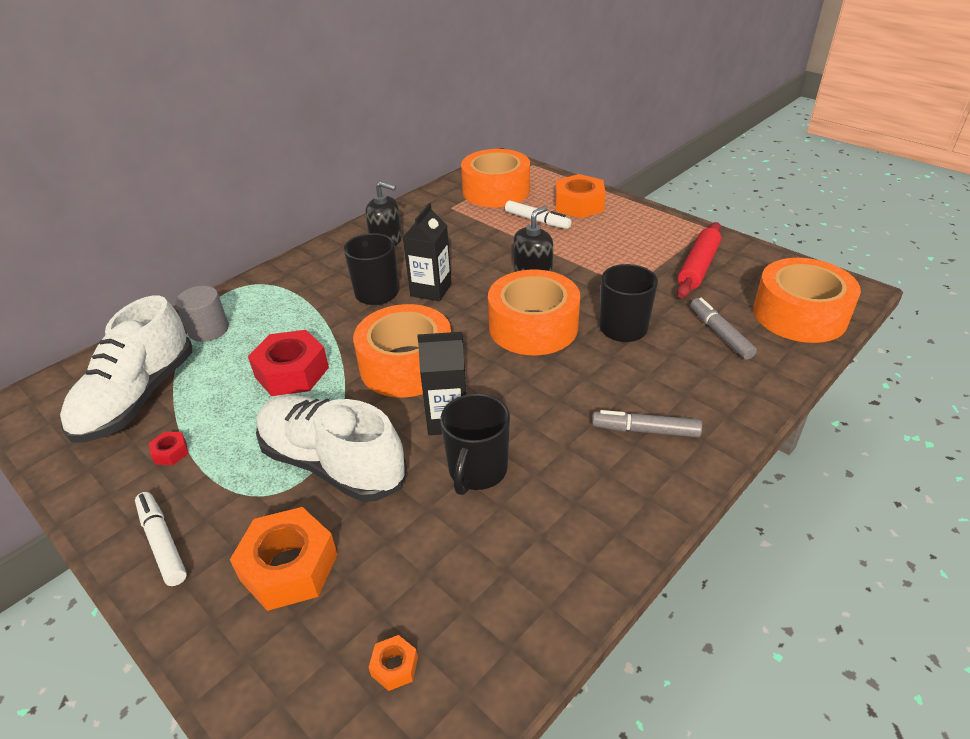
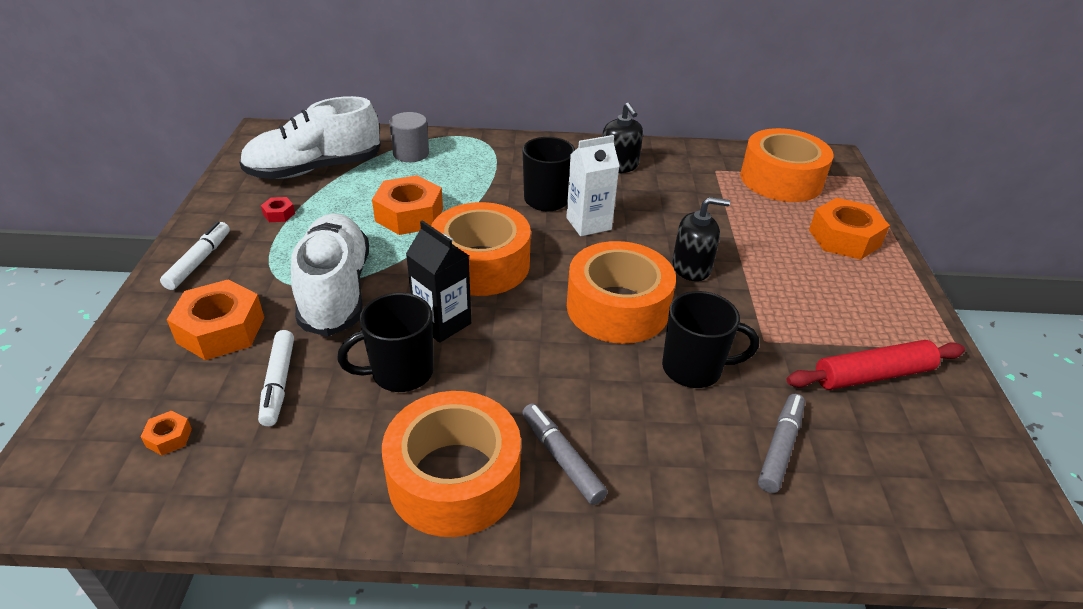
camera: 45 degrees right, 0 degrees up
red nut [248,330,329,396] -> orange nut [372,175,443,235]
black carton [403,203,452,301] -> white carton [566,135,620,236]
white marker [505,200,571,229] -> white marker moved to [258,330,294,426]
orange tape [753,258,861,343] -> orange tape moved to [382,391,521,537]

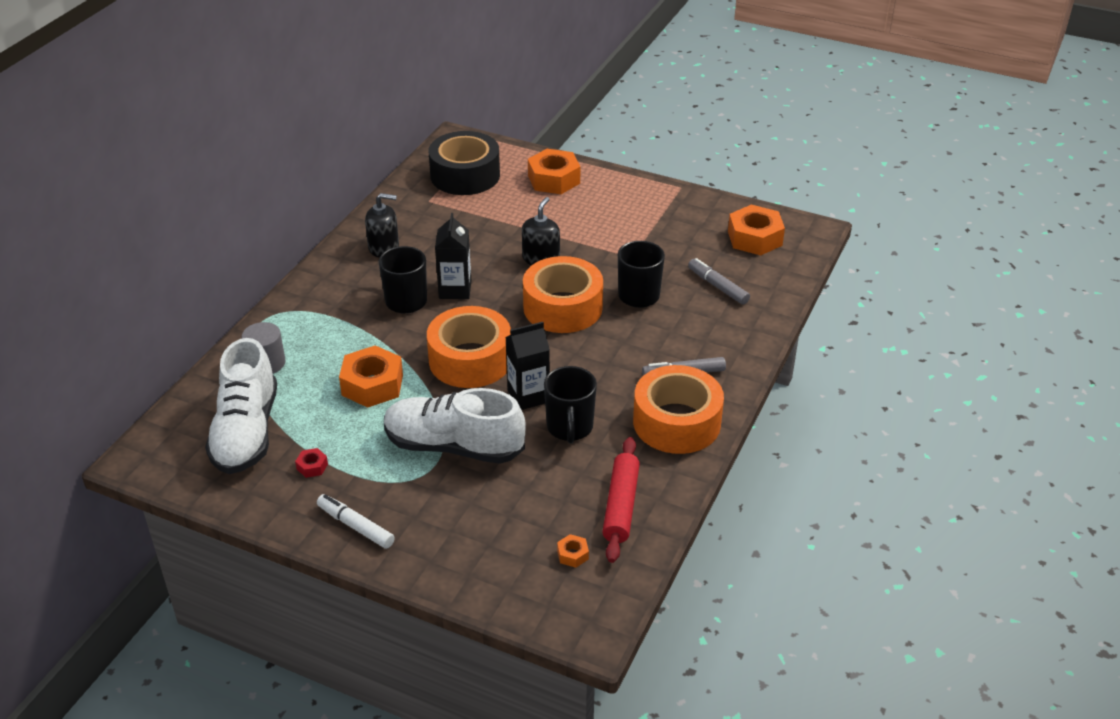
camera: 65 degrees left, 0 degrees up
orange nut [167,279,264,360] -> orange nut moved to [728,205,785,255]
white marker [258,330,294,426] -> none
white carton [566,135,620,236] -> black carton [435,213,471,299]
orange tape [740,128,833,202] -> black tape [429,131,500,195]
red rolling pin [787,340,965,390] -> red rolling pin moved to [602,437,640,563]

